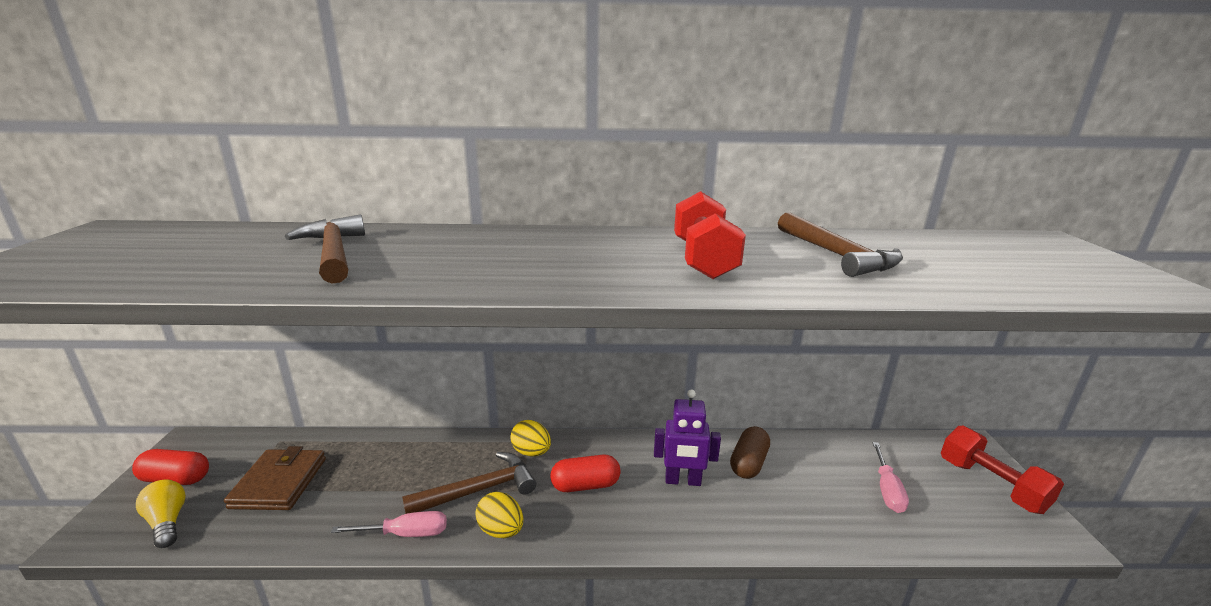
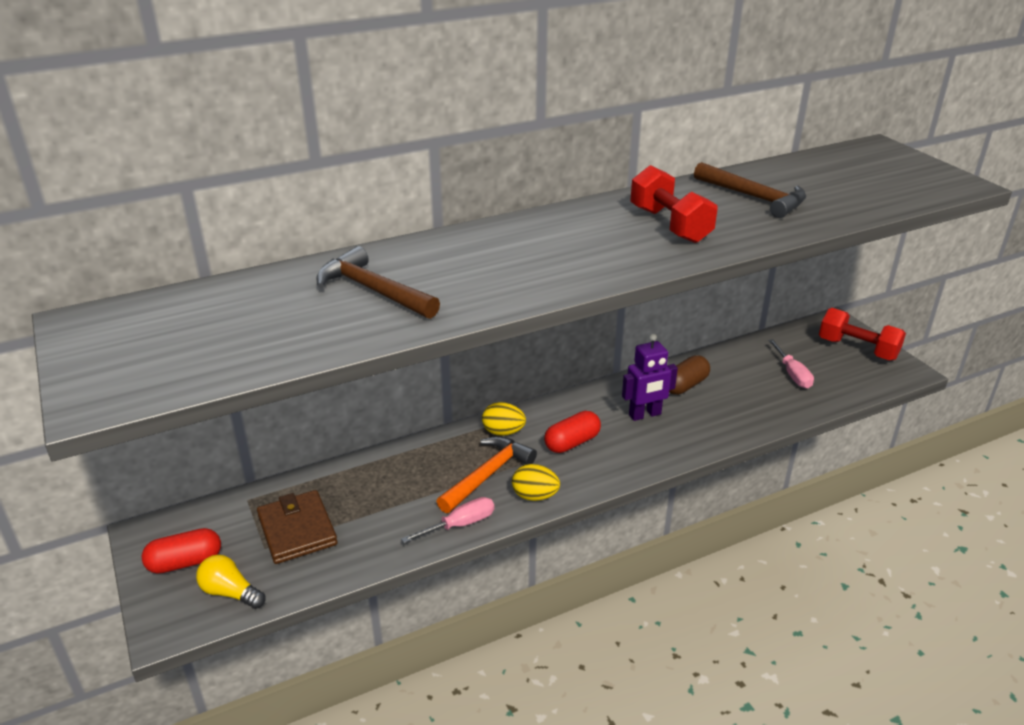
camera: 25 degrees left, 10 degrees up
brown hammer [402,452,536,514] -> orange hammer [436,436,537,513]
brown capsule [730,426,770,479] -> brown capsule turned 45 degrees clockwise [669,355,710,395]

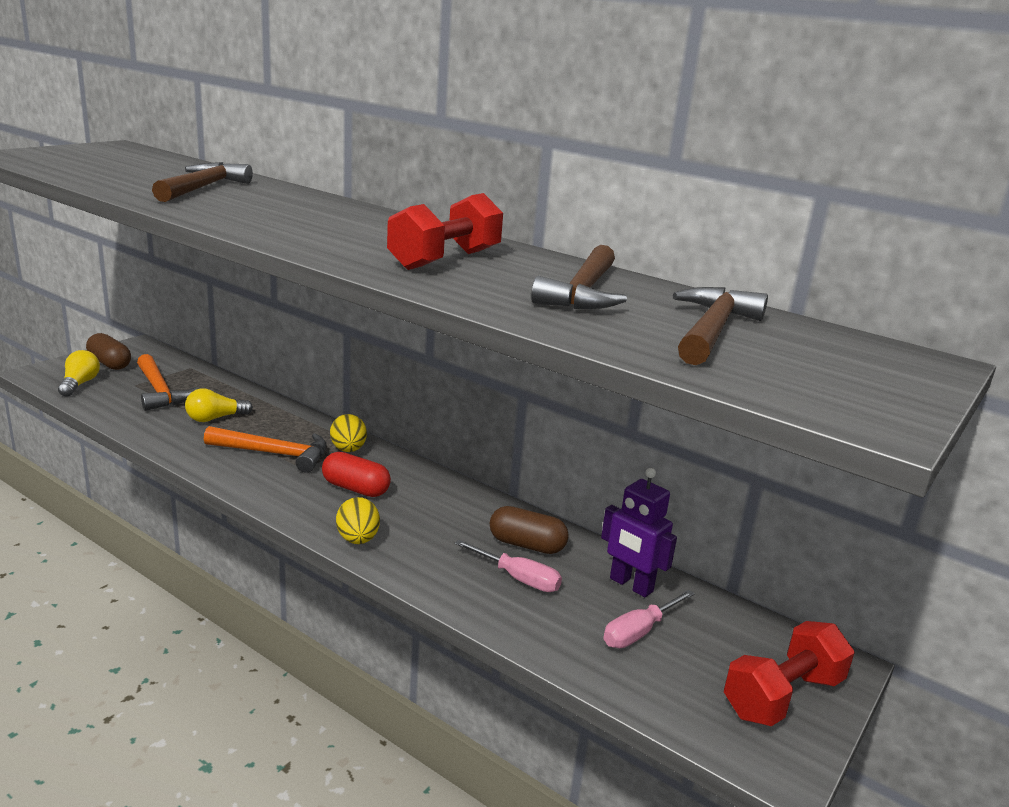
camera: 60 degrees right, 10 degrees down
red capsule [142,528,221,574] -> brown capsule [86,333,131,370]
brown wallet [257,490,338,564] -> orange hammer [137,354,198,411]
pink screwdriver [401,497,494,543] -> pink screwdriver moved to [455,540,562,592]
yellow egg [512,464,560,501] -> yellow egg moved to [336,497,380,544]
purple robot [622,333,678,421] -> purple robot moved to [601,468,677,597]
red dumbbell [819,308,906,361] -> red dumbbell turned 45 degrees clockwise [724,621,854,726]
none -> yellow light bulb [185,388,253,422]
none -> brown hammer [673,287,768,365]

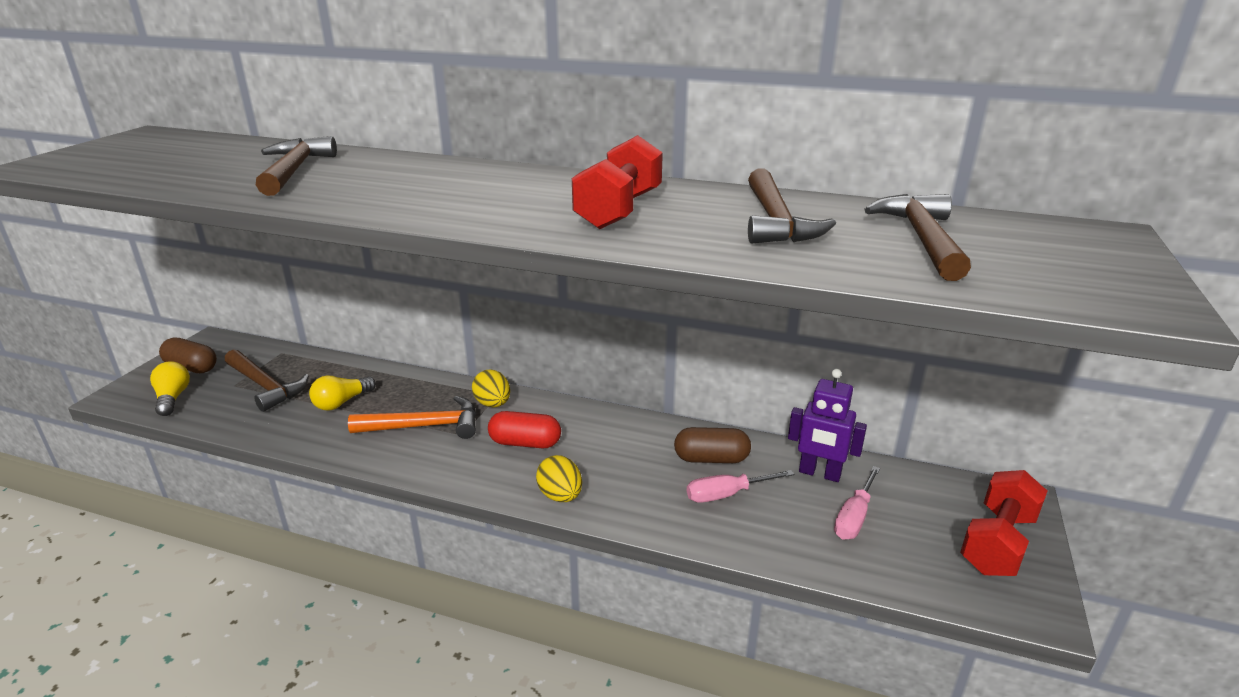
camera: 15 degrees left, 5 degrees up
orange hammer [137,354,198,411] -> brown hammer [225,349,309,412]
pink screwdriver [455,540,562,592] -> pink screwdriver turned 150 degrees clockwise [687,470,794,503]

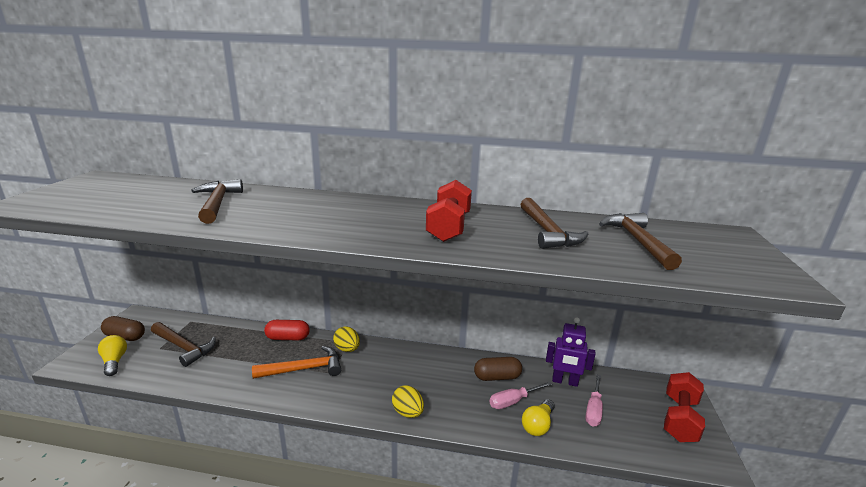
camera: 10 degrees left, 5 degrees down
yellow light bulb [309,376,376,411] -> yellow light bulb moved to [522,399,554,436]
red capsule [488,411,561,449] -> red capsule moved to [264,320,310,340]

